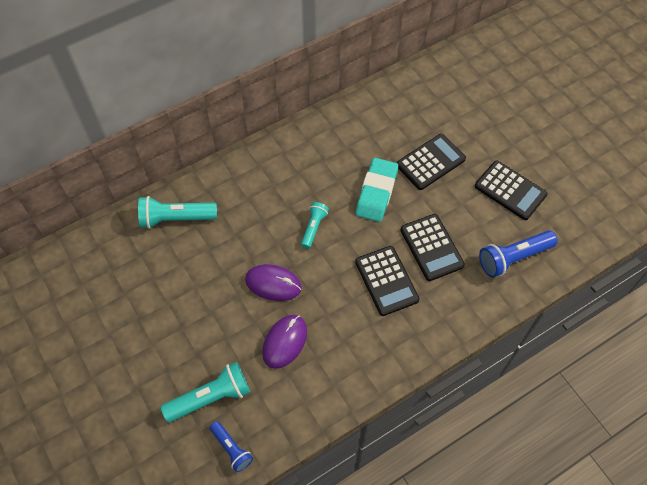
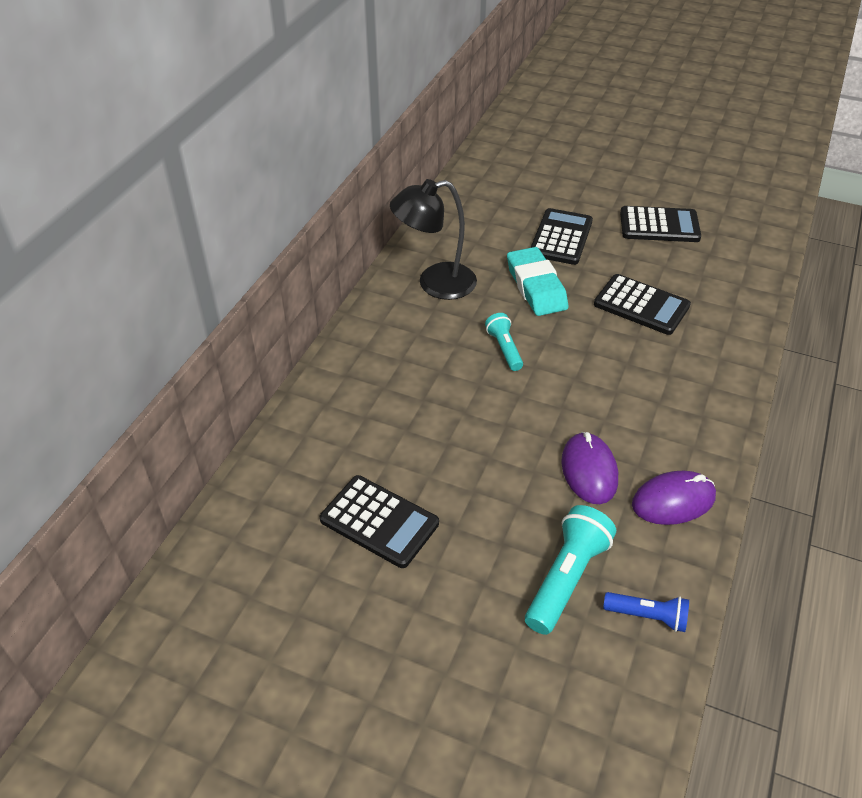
camera: 35 degrees left, 15 degrees down
turquoise flashlight [138,196,217,229] -> none
purple mouse [245,264,302,301] -> purple mouse moved to [632,471,716,525]
black calculator [355,246,420,316] -> black calculator moved to [320,475,439,568]
blue flashlight [479,231,558,278] -> none
none -> black lamp [390,179,477,300]

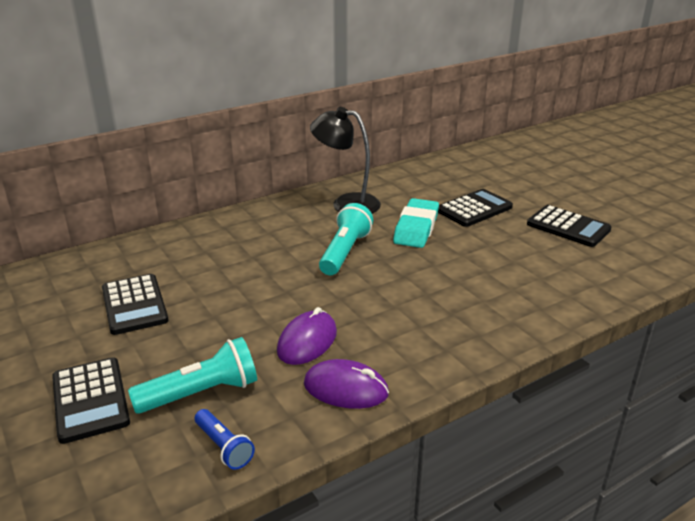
camera: 35 degrees right, 15 degrees down
turquoise flashlight [485,313,523,371] -> turquoise flashlight [319,203,373,275], size x1.66
black calculator [594,274,691,335] -> black calculator moved to [52,357,130,444]

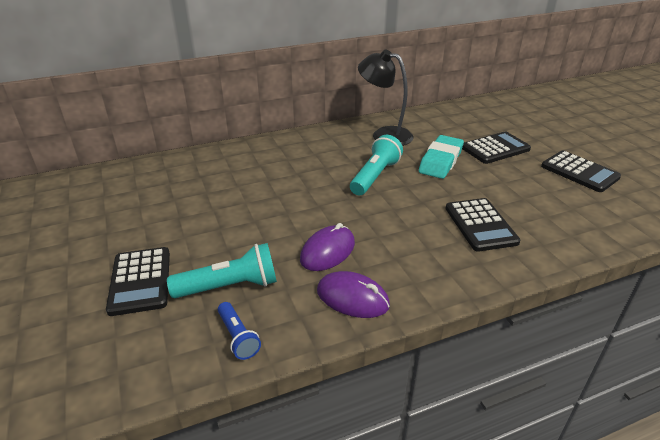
camera: 10 degrees right, 5 degrees up
black calculator [102,274,168,335] -> black calculator moved to [446,198,520,252]

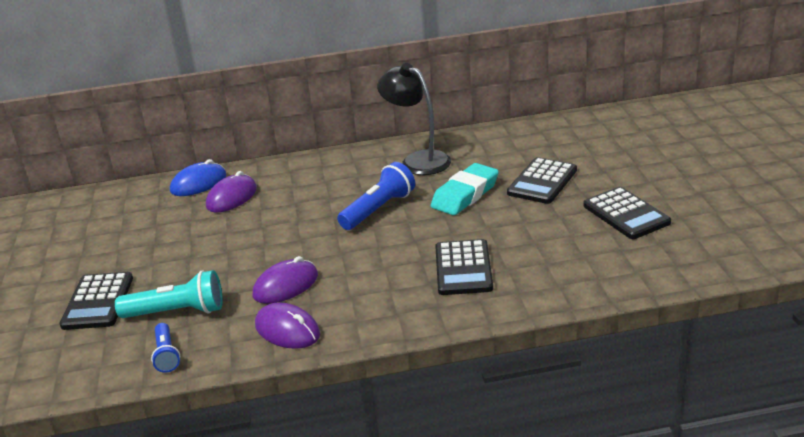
camera: 15 degrees right, 5 degrees down
turquoise flashlight [350,135,403,196] -> blue flashlight [337,162,415,230]
black calculator [462,132,531,164] -> black calculator turned 135 degrees clockwise [507,157,577,204]
none -> blue mouse [170,159,226,196]
none -> purple mouse [206,171,257,213]

